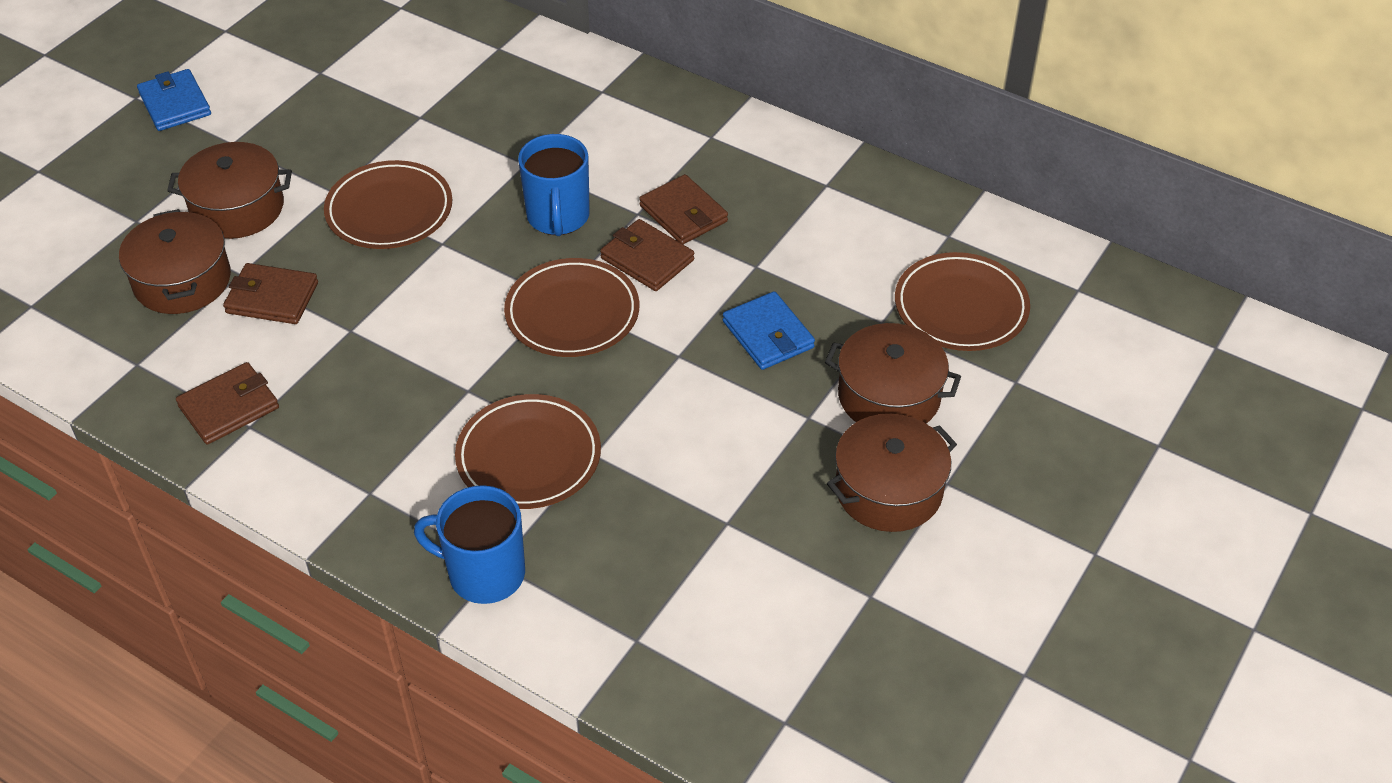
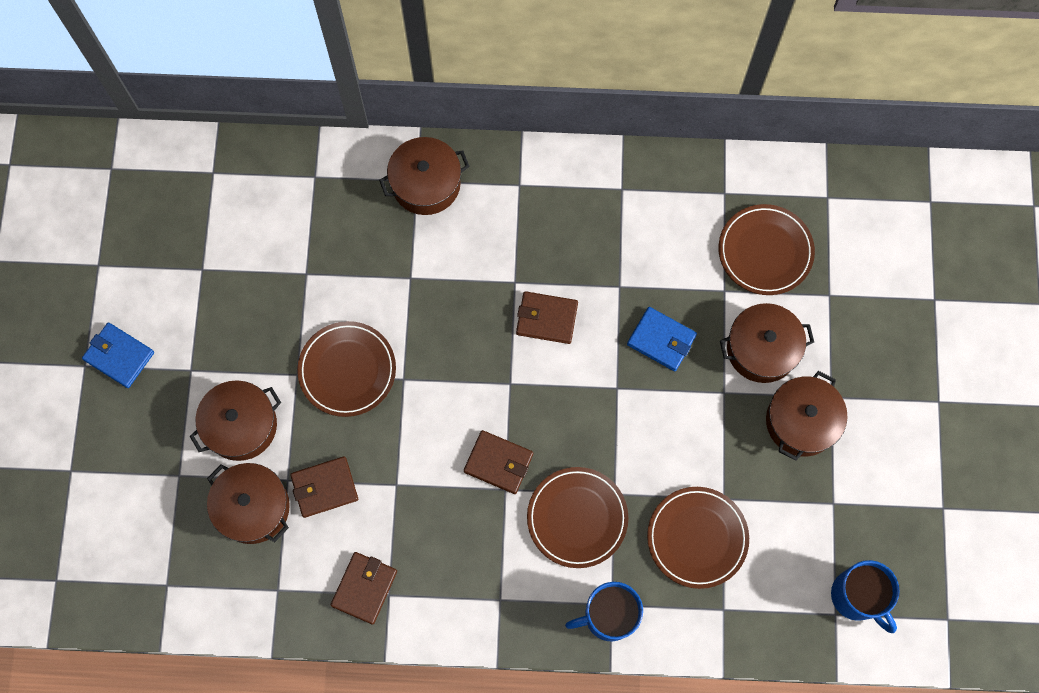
camera: 30 degrees left, 25 degrees up
brown plate [504,258,639,357] -> brown plate moved to [647,487,749,589]
blue mug [518,134,590,236] -> blue mug moved to [831,560,900,633]
brown wallet [639,174,728,244] -> brown wallet moved to [464,430,533,494]
none -> brown pot [379,137,470,215]

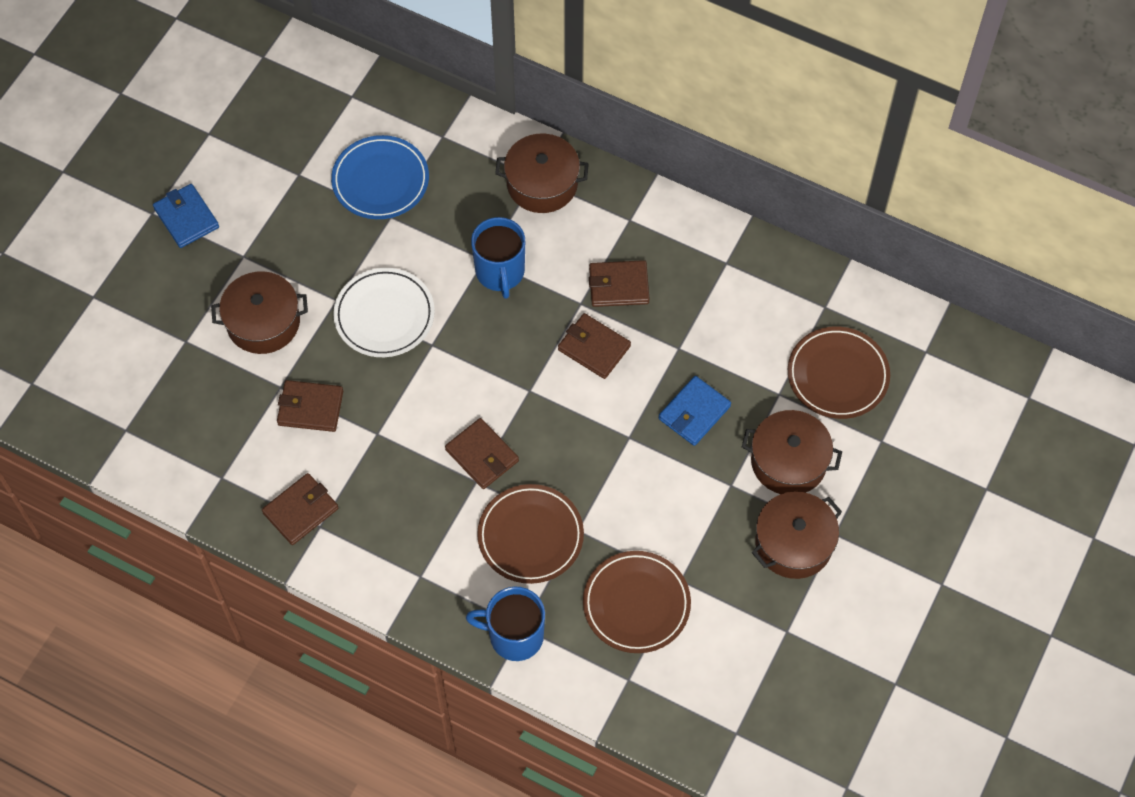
camera: 25 degrees right, 10 degrees down
brown pot [207,463,290,544] -> none
brown plate [297,321,396,417] -> white plate [333,268,435,357]
blue wallet [627,307,697,371] -> blue wallet turned 75 degrees clockwise [659,376,731,446]
blue mug [831,560,900,633] -> blue mug moved to [471,217,525,299]
none -> blue plate [331,135,429,219]
none -> brown wallet [589,260,650,307]

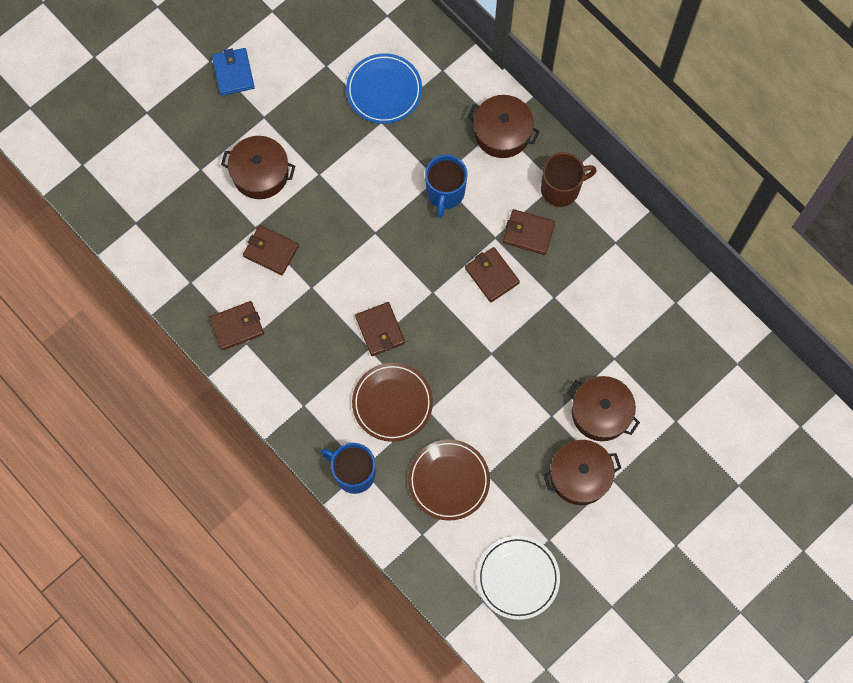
camera: 20 degrees right, 10 degrees up
white plate [333,268,435,357] -> white plate moved to [477,536,560,620]
blue wallet [659,376,731,446] -> none
brown plate [788,327,890,419] -> none
none -> brown mug [541,152,597,207]

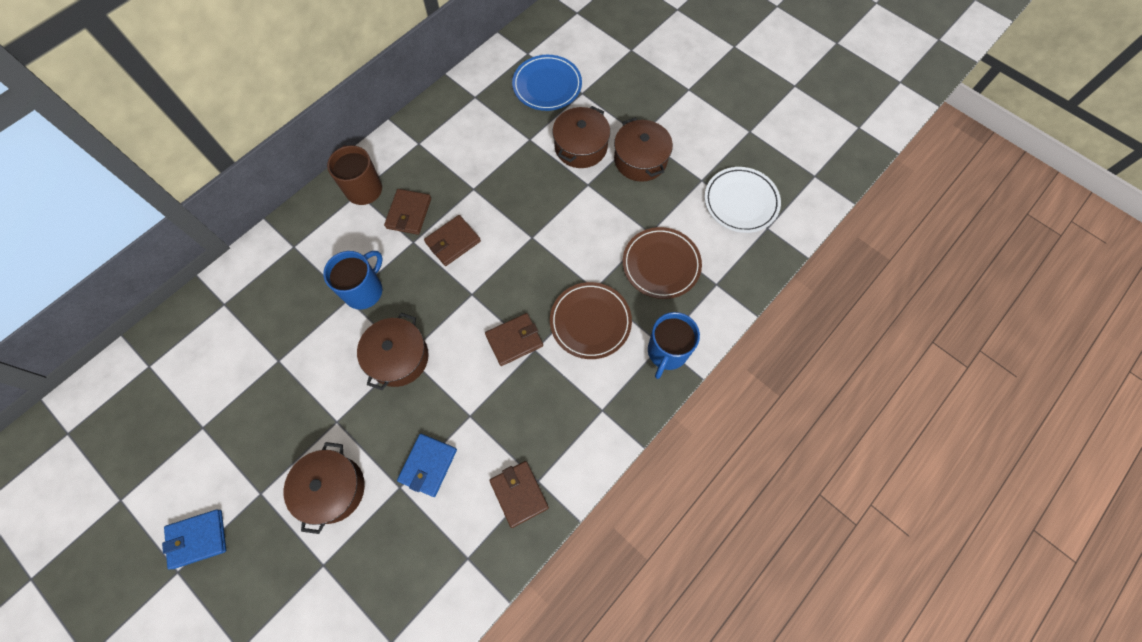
camera: 95 degrees left, 5 degrees down
brown wallet [243,225,299,275] -> blue wallet [397,434,457,497]
blue plate [346,53,422,124] -> blue plate moved to [512,55,582,111]
blue mug [425,155,467,218] -> blue mug turned 60 degrees counterclockwise [323,251,383,310]
brown pot [467,95,540,158] -> brown pot moved to [357,313,429,390]

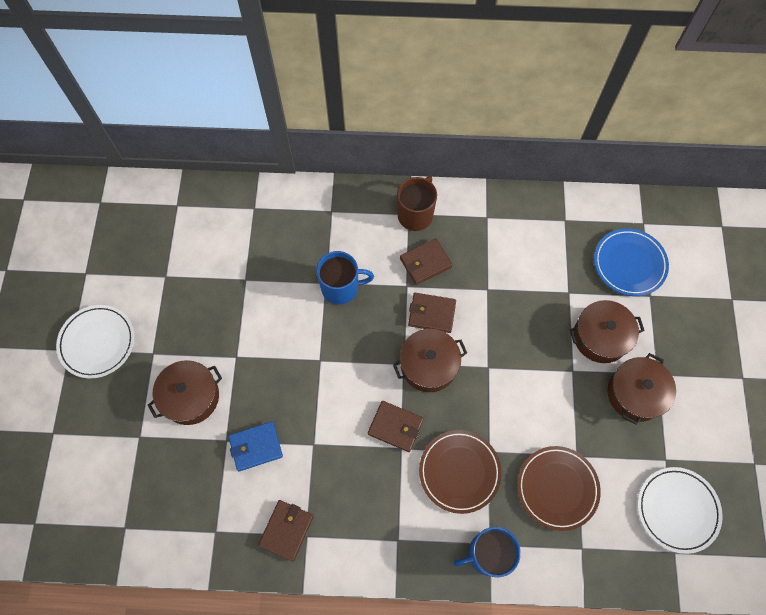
camera: 50 degrees right, 0 degrees up
blue wallet [162,509,226,570] -> white plate [56,305,135,379]
brown pot [357,313,429,390] -> brown pot moved to [393,329,467,392]

